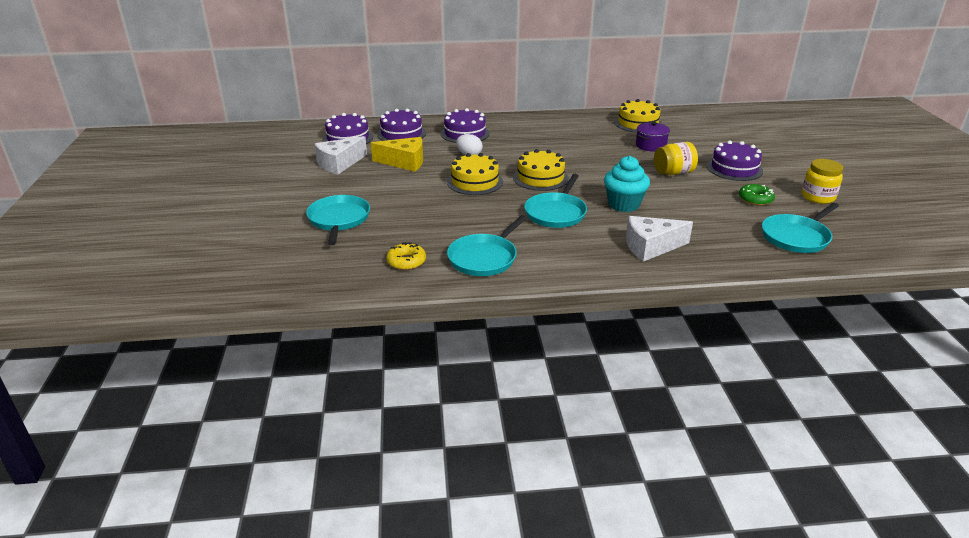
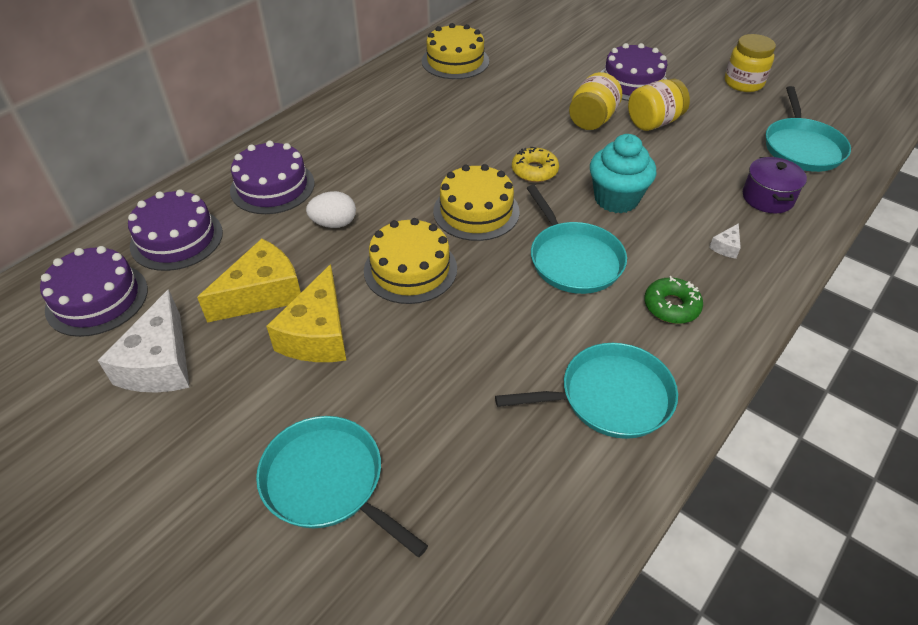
camera: 45 degrees left, 15 degrees up
yellow donut [386,242,426,270] -> yellow donut moved to [512,147,559,182]
turquoise pan [447,215,527,276] -> turquoise pan turned 90 degrees counterclockwise [495,343,678,439]
white cheese [626,216,693,262] -> white cheese [709,223,741,259], size x0.43
purple pot [636,122,670,152] -> purple pot moved to [743,157,807,214]
green donut [739,184,775,206] -> green donut moved to [644,276,703,324]
none -> yellow cheese [266,264,346,362]
none -> yellow jar [628,79,690,131]

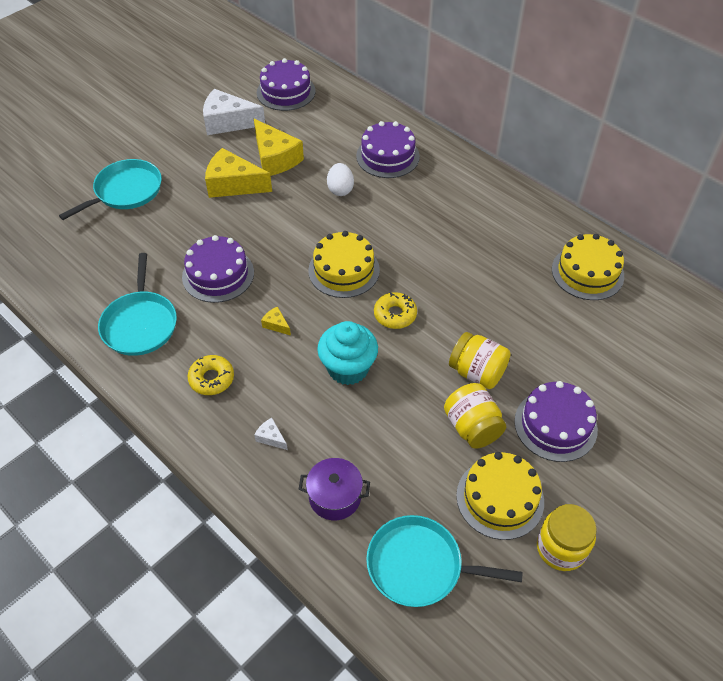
camera: 95 degrees right, 5 degrees up
purple cake [128,189,223,271] -> purple cake moved to [182,235,254,303]
yellow cake [364,218,457,304] -> yellow cake moved to [456,452,544,540]
turquoise pan [527,185,627,294] -> yellow cheese [261,306,291,335]
green donut [644,276,703,324] -> yellow donut [188,355,234,395]

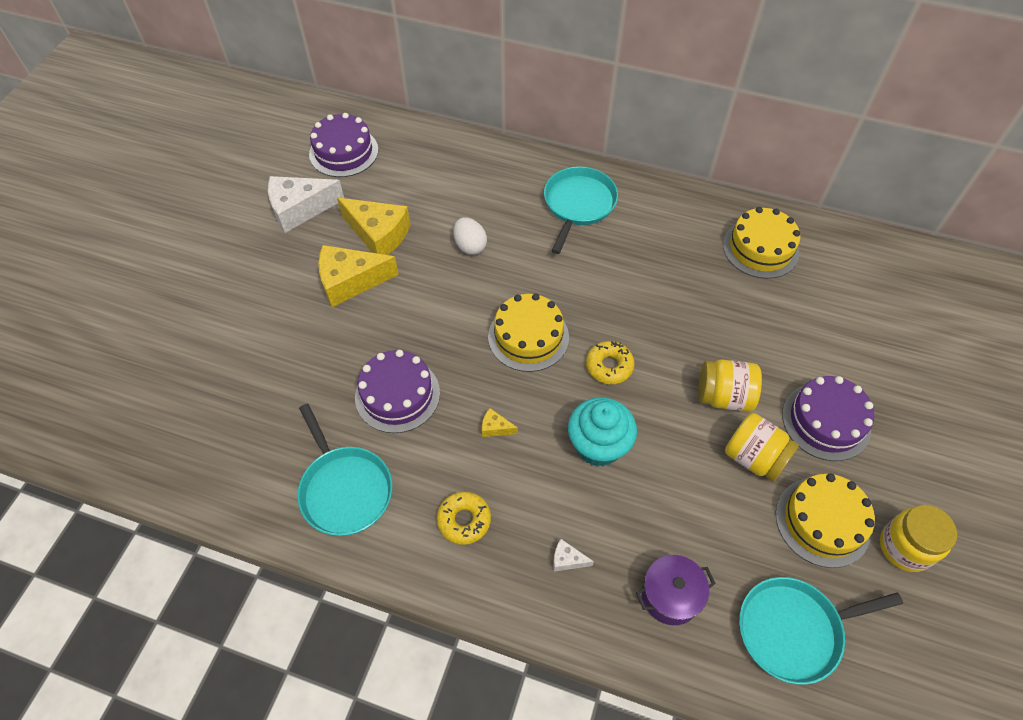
camera: 25 degrees left, 5 degrees up
turquoise pan [59,159,162,220] -> turquoise pan moved to [544,166,618,254]
purple cake [356,121,420,178] -> none

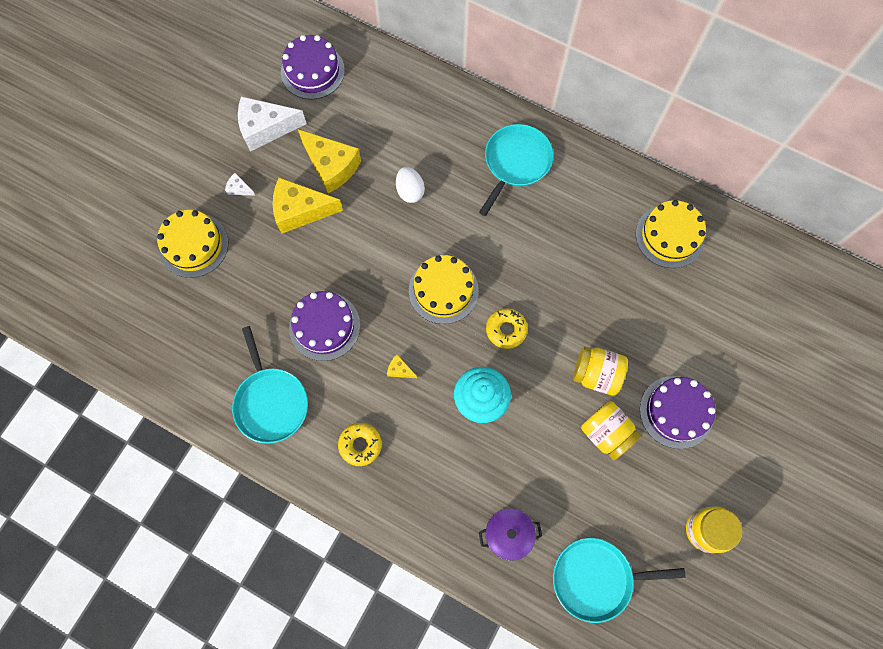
camera: 10 degrees right, 15 degrees up
white cheese [553,539,594,571] -> white cheese moved to [225,173,255,195]
yellow cake [776,474,875,568] -> yellow cake moved to [157,210,228,278]

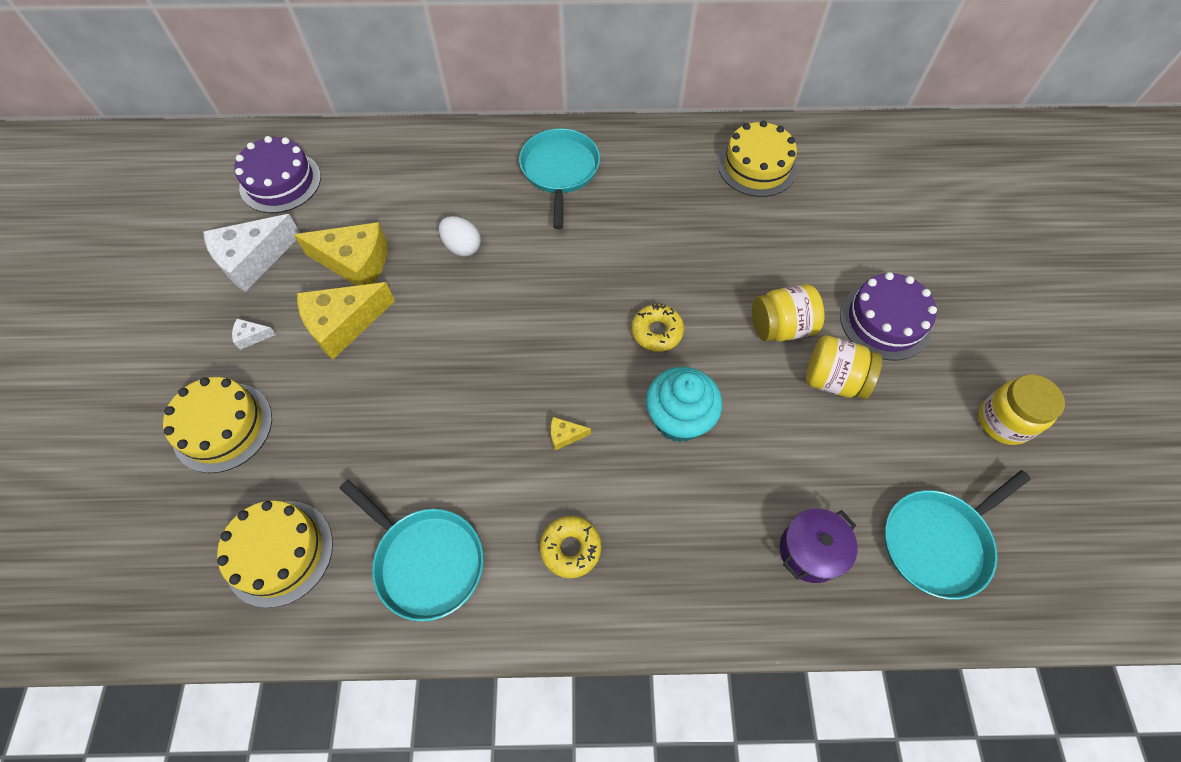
camera: 30 degrees left, 10 degrees down
purple cake [289,291,360,361] -> none
yellow cake [409,255,479,324] -> yellow cake moved to [217,500,333,608]

